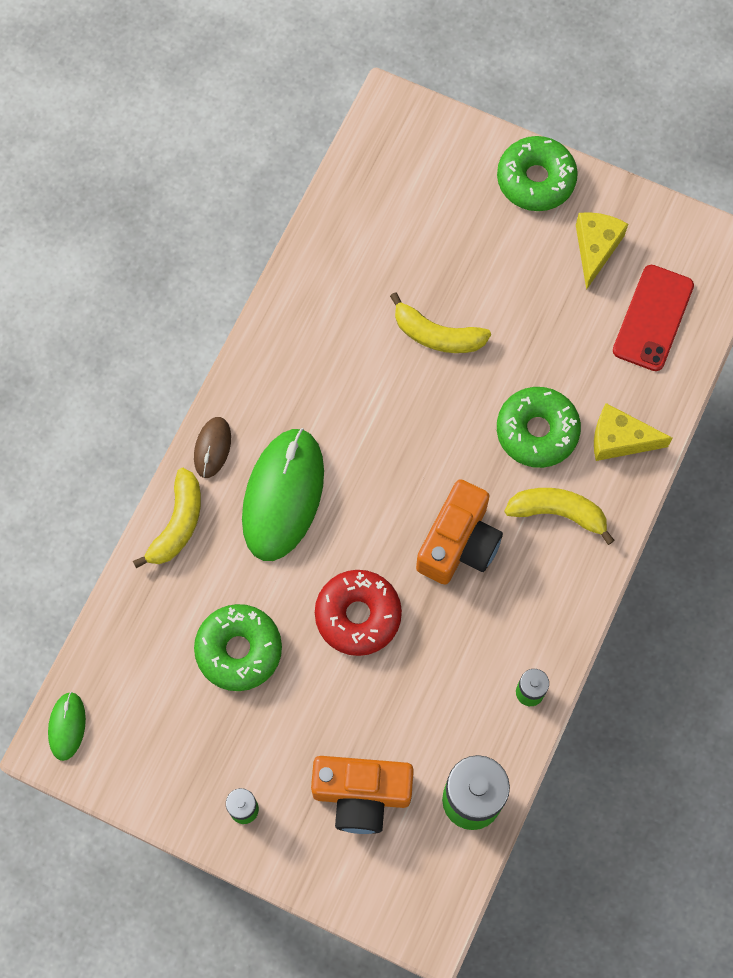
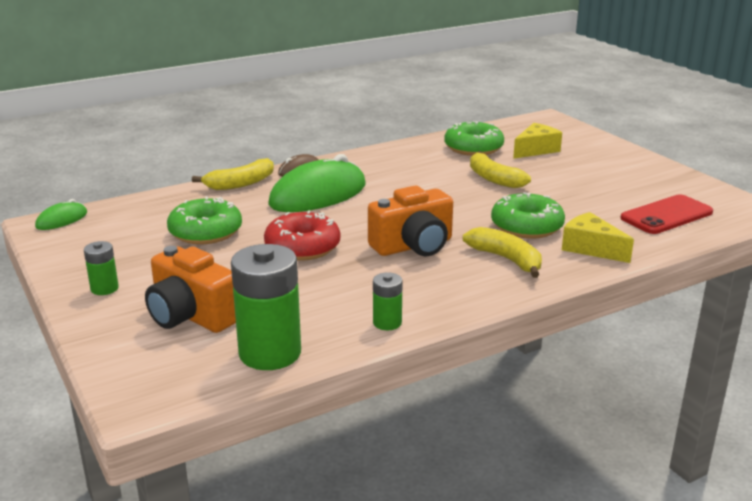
camera: 35 degrees right, 45 degrees down
green donut [497,136,578,211] -> green donut moved to [444,121,504,156]
yellow cheese [576,212,628,290] -> yellow cheese moved to [513,123,562,159]

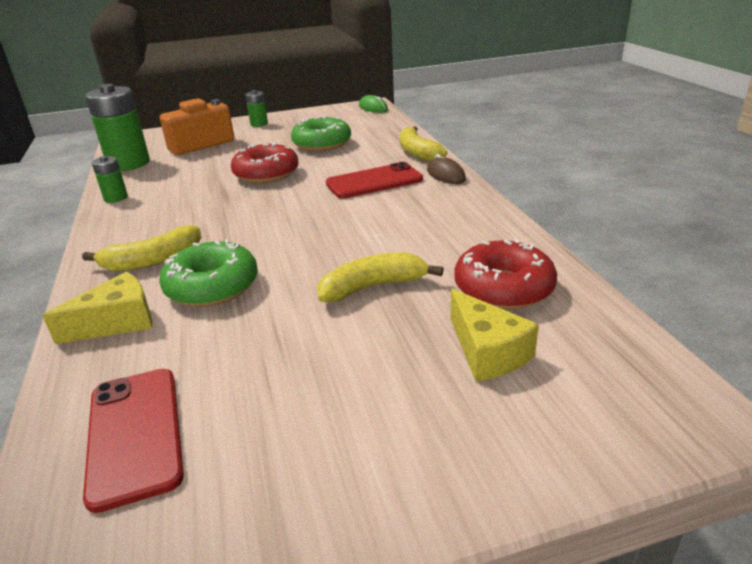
camera: 105 degrees right, 5 degrees up
green mouse [268,154,366,212] -> red phone [326,162,423,199]
orange camera [368,186,453,256] -> none
green donut [444,121,504,156] -> red donut [454,238,557,310]

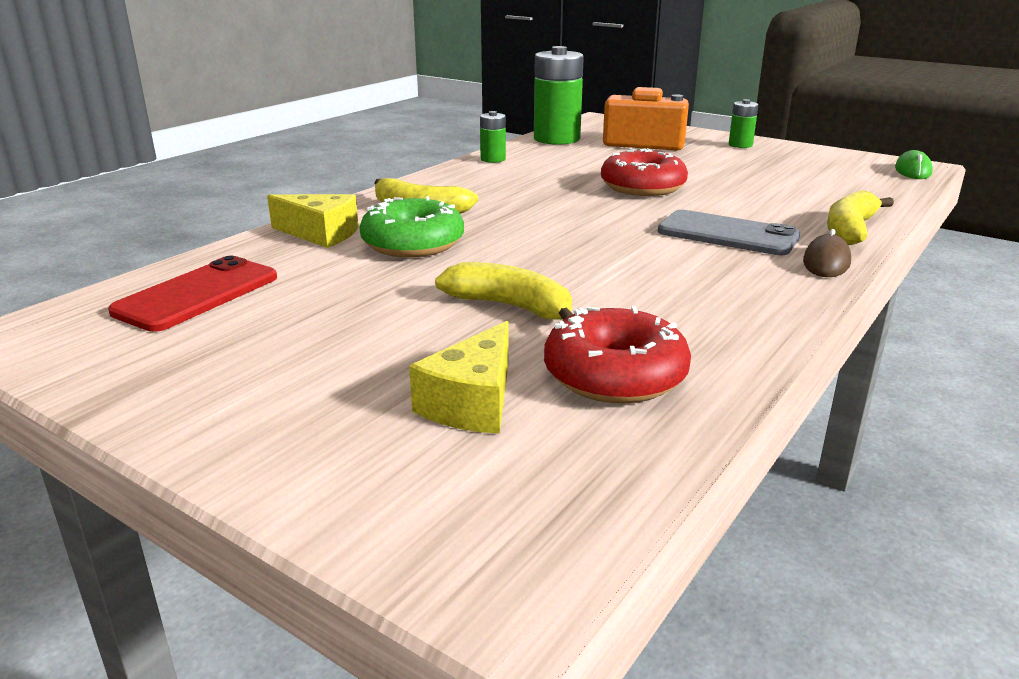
camera: 50 degrees right, 5 degrees down
green donut [291,116,351,151] -> none
red phone [326,162,423,199] -> grey phone [658,210,800,255]

